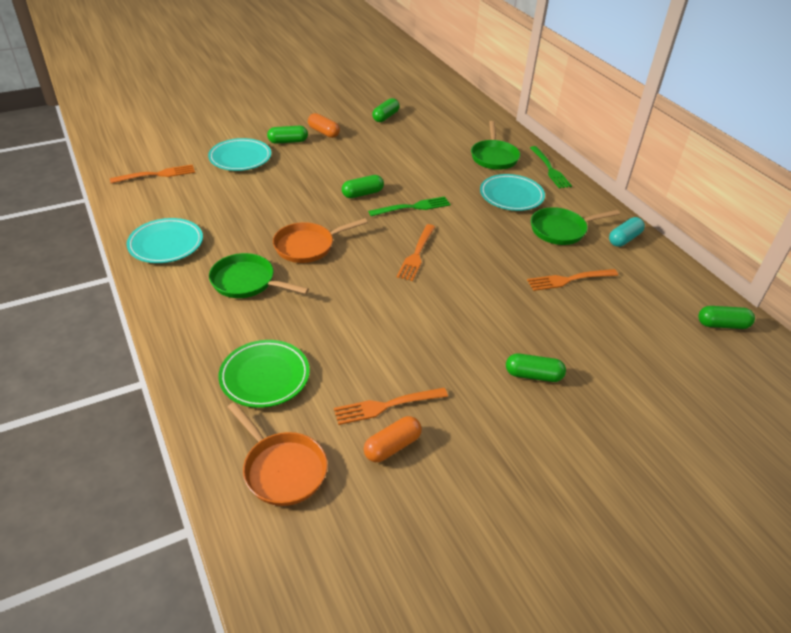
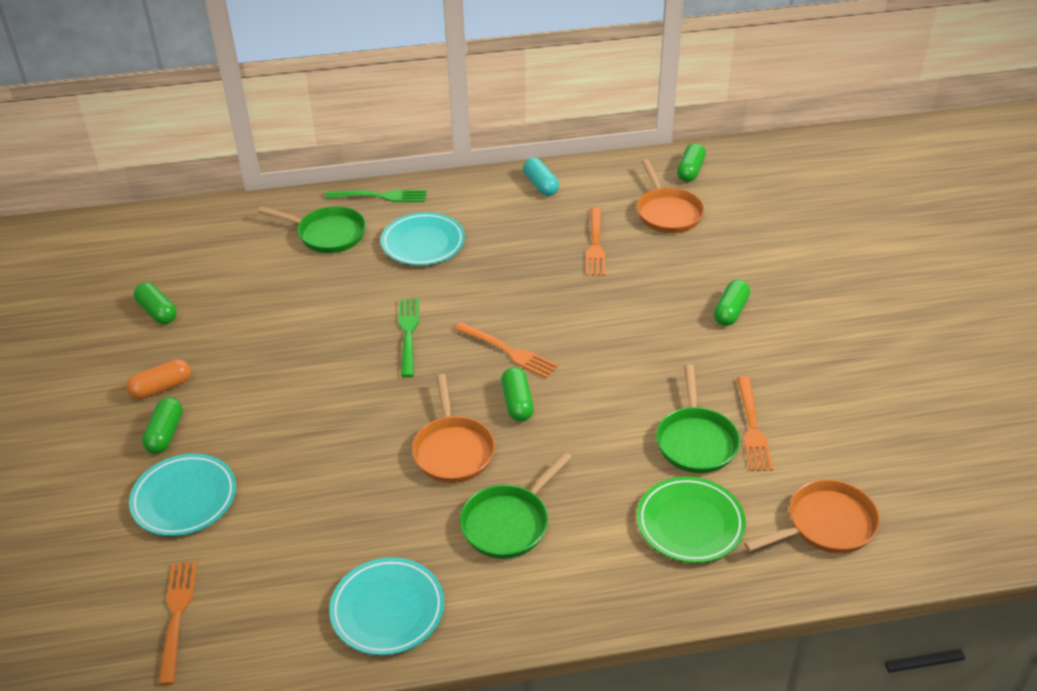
camera: 70 degrees left, 0 degrees up
green capsule [342,175,384,198] -> green capsule moved to [501,367,534,422]
orange capsule [364,416,422,462] -> none
green pan [531,207,620,245] -> green pan moved to [656,364,740,473]
none -> orange pan [637,159,704,233]

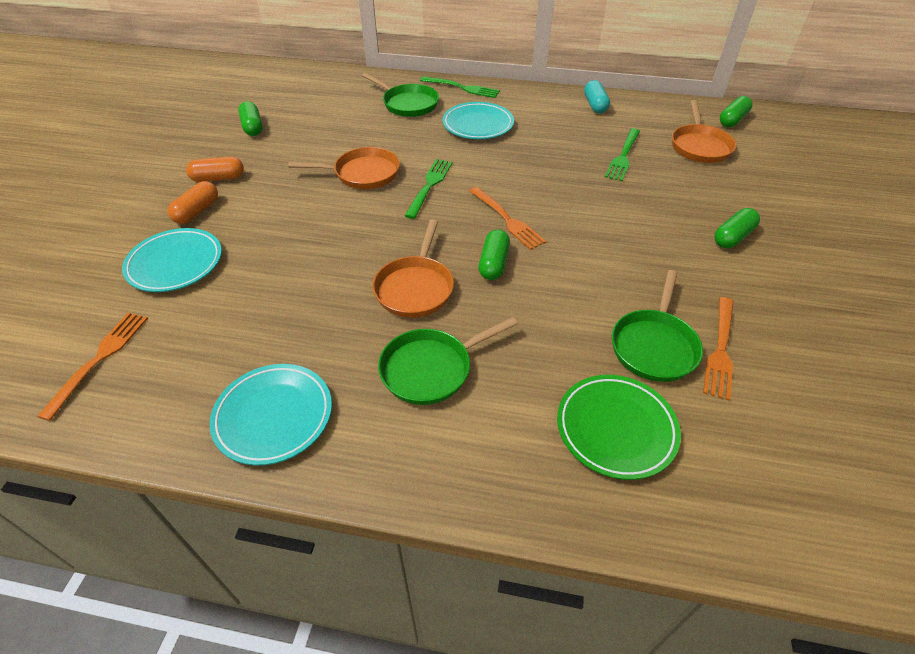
camera: 20 degrees right, 5 degrees up
green capsule [142,397,183,454] -> orange capsule [168,181,218,224]
orange fork [586,207,605,276] -> green fork [605,128,640,181]
orange pan [744,480,880,553] -> orange pan moved to [288,147,400,189]

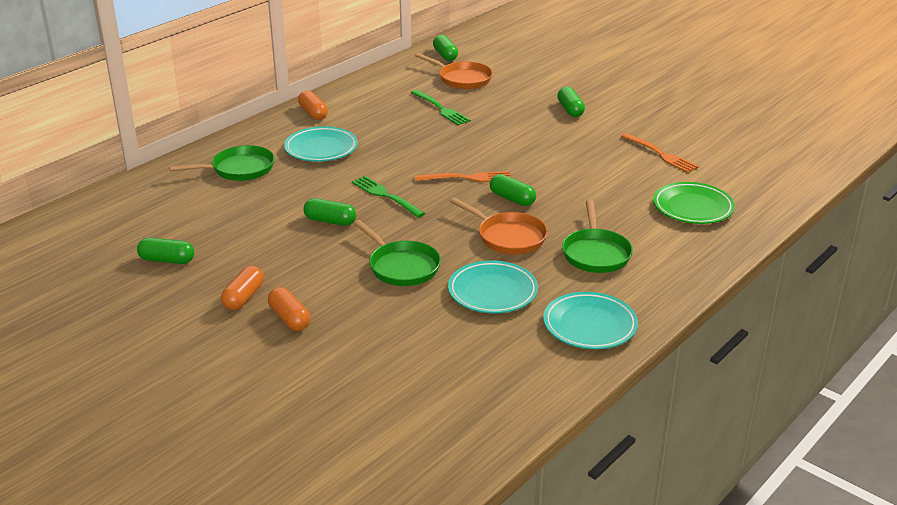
camera: 60 degrees left, 15 degrees down
orange fork [37,313,148,421] -> none
turquoise plate [122,228,222,292] -> turquoise plate moved to [448,260,538,313]
orange pan [288,147,400,189] -> green capsule [303,198,356,226]
green fork [420,76,500,98] -> none
turquoise capsule [584,80,610,113] -> none
green pan [612,270,703,382] -> green pan moved to [354,220,441,286]
none -> orange capsule [298,91,328,120]

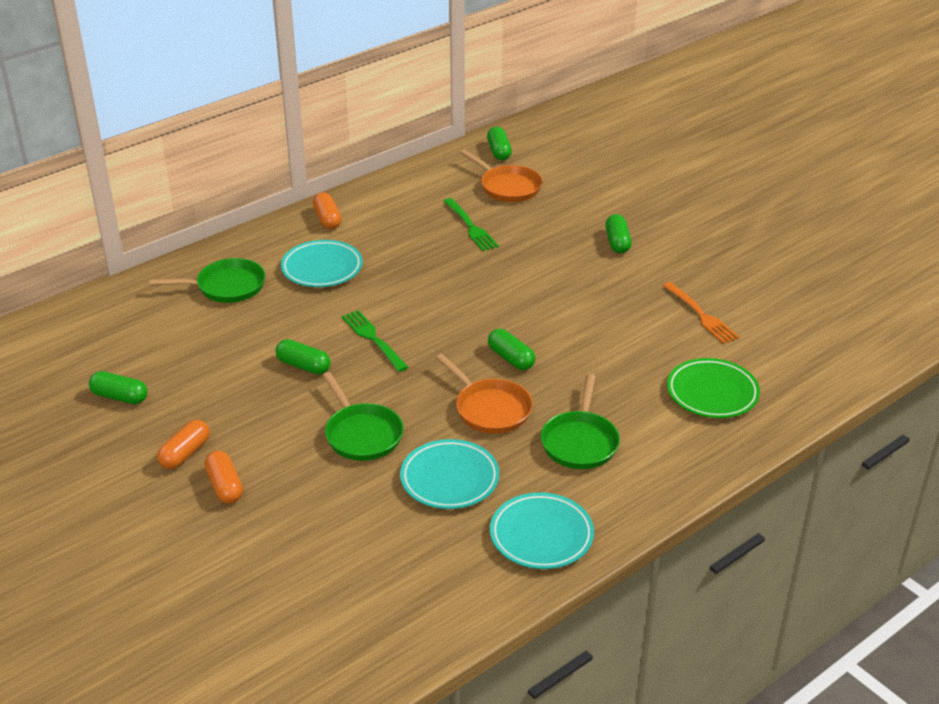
camera: 10 degrees right, 5 degrees up
orange fork [415,171,511,182] -> none

